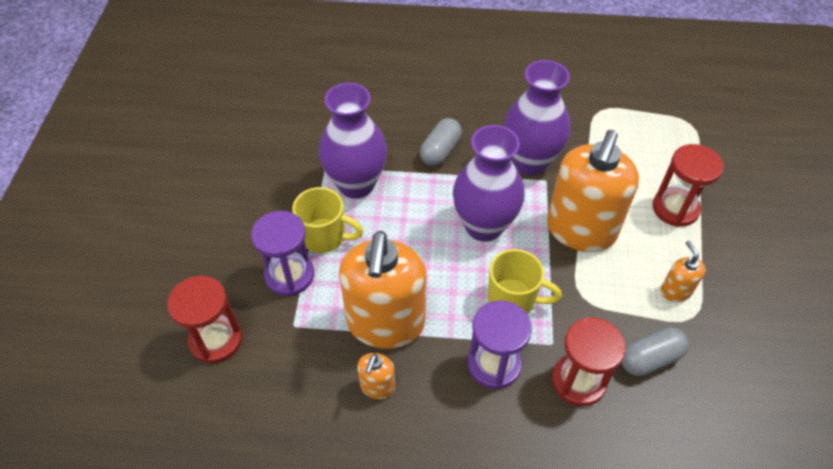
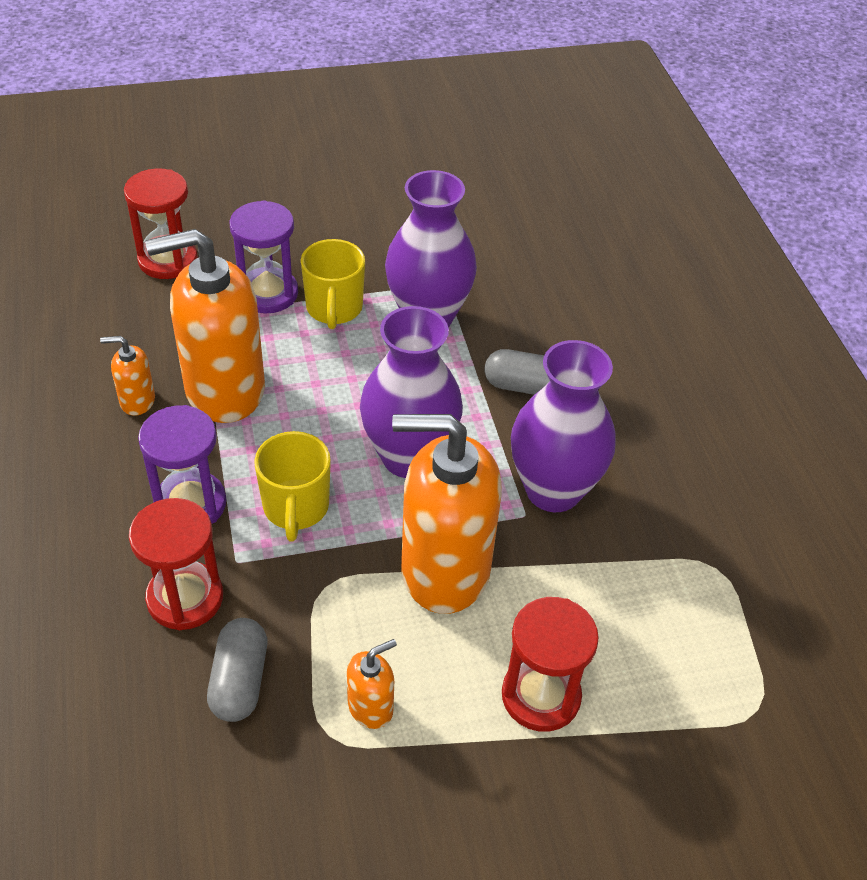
camera: 70 degrees right, 5 degrees down
grey capsule [621,327,689,376] -> grey capsule turned 45 degrees clockwise [207,618,267,722]

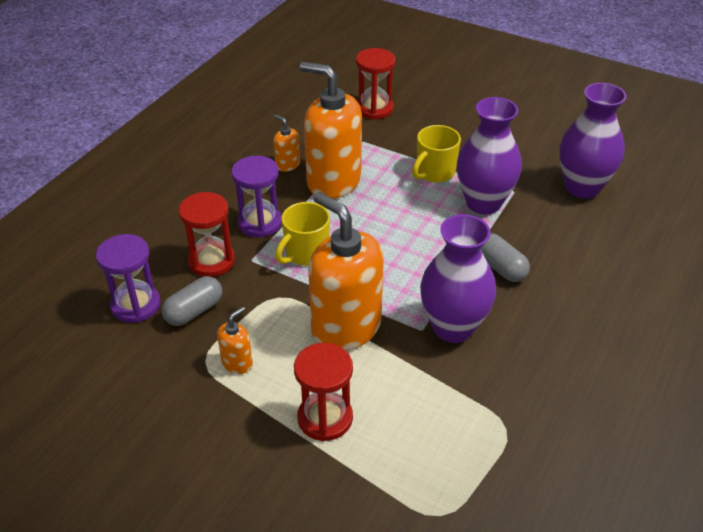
camera: 45 degrees right, 5 degrees down
purple hourglass [229,200,298,313] -> purple hourglass moved to [96,234,160,323]
orange soap dispenser [347,639,397,729] -> orange soap dispenser turned 60 degrees counterclockwise [217,307,253,374]
purple vase [360,306,463,478] -> purple vase moved to [559,83,627,199]

